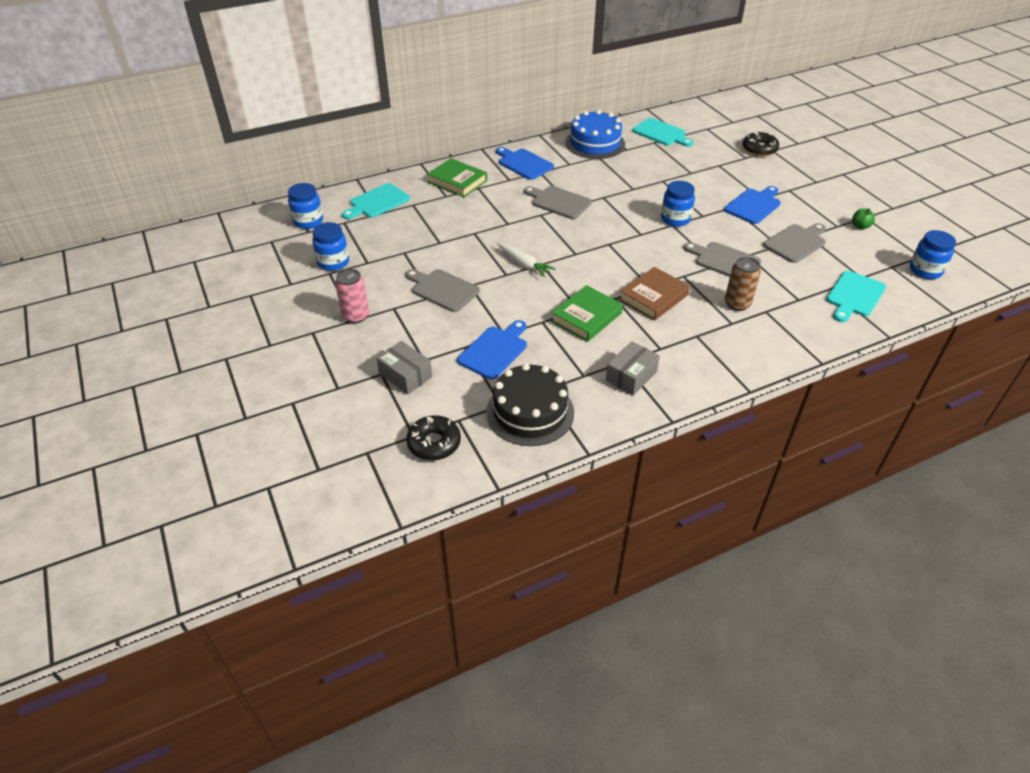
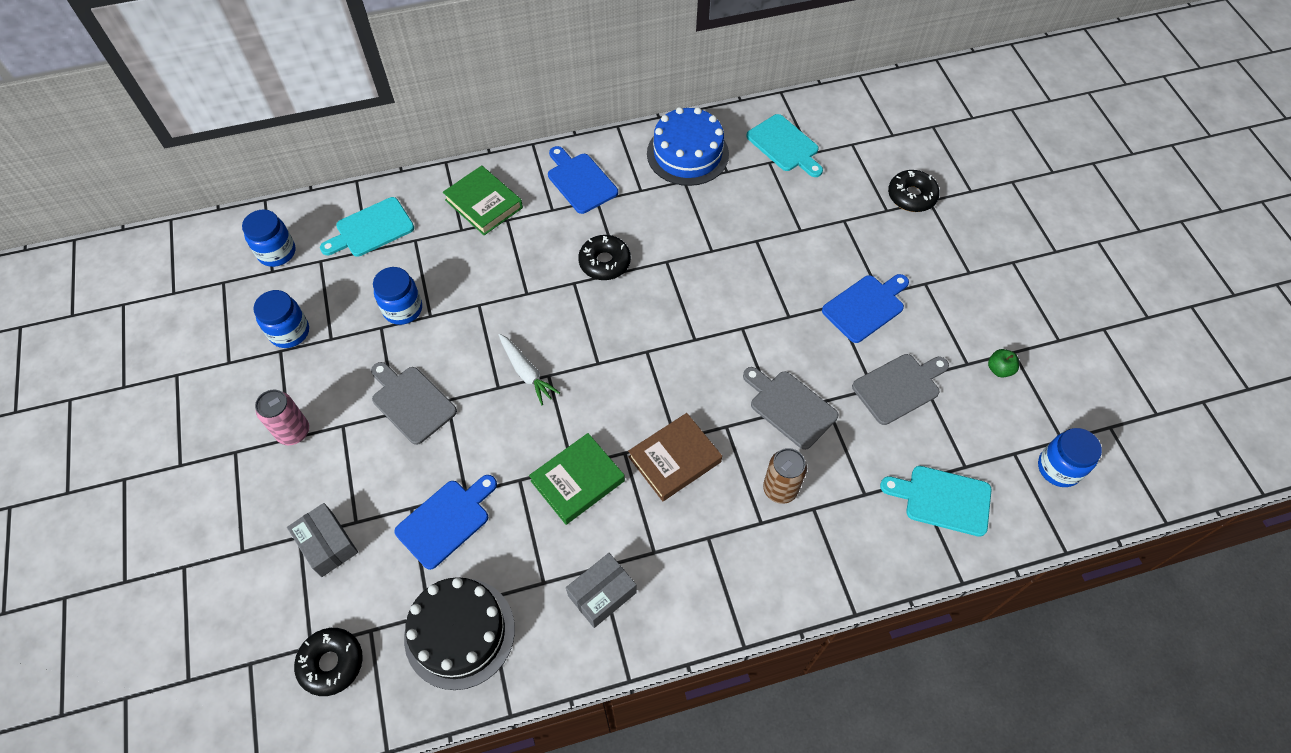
camera: 10 degrees right, 15 degrees up
grey cutting board [524,186,592,219] -> black donut [578,235,631,280]
blue jar [661,181,695,227] -> blue jar moved to [373,267,422,325]
turquoise cutting board [826,271,886,322] -> turquoise cutting board turned 60 degrees clockwise [880,466,991,537]

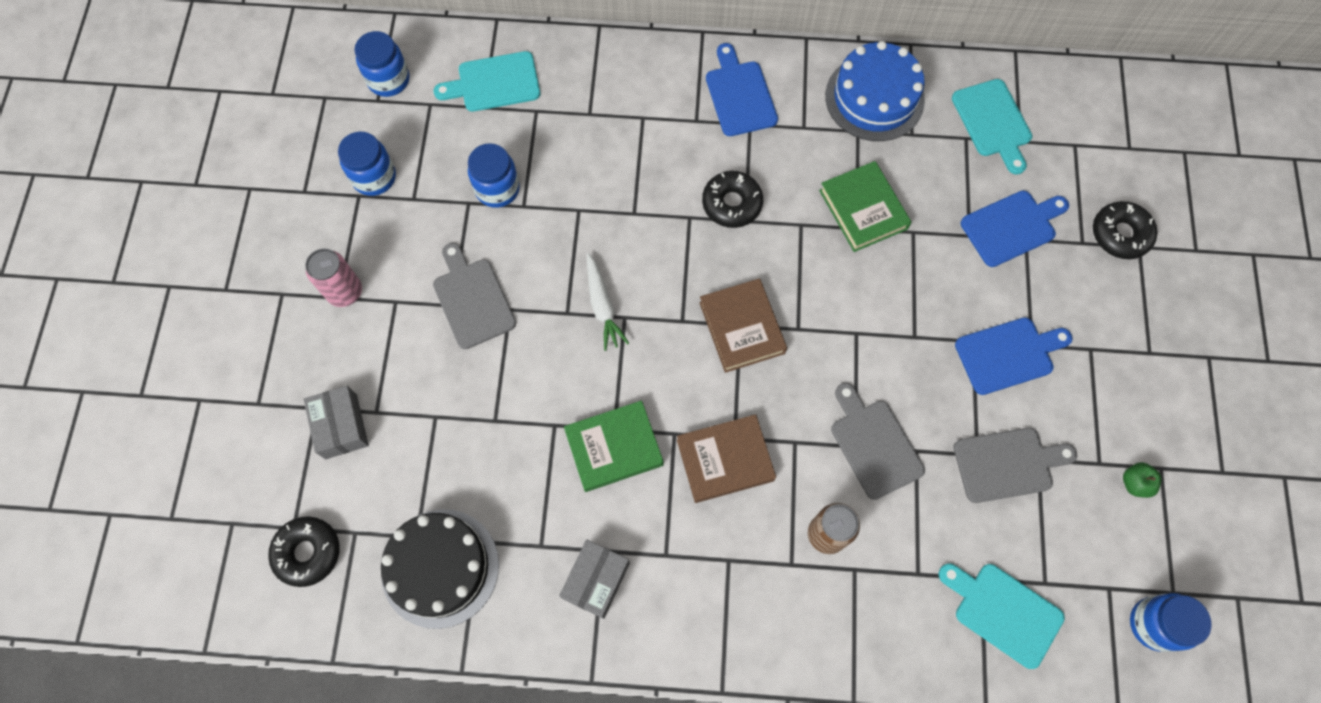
camera: 20 degrees right, 10 degrees up
blue cutting board [394,475,497,570] -> blue cutting board moved to [961,190,1069,267]
green book [443,165,523,235] -> green book moved to [819,161,912,252]
grey box [566,553,637,628] -> grey box turned 45 degrees counterclockwise [559,539,630,619]
none -> brown book [699,278,787,373]

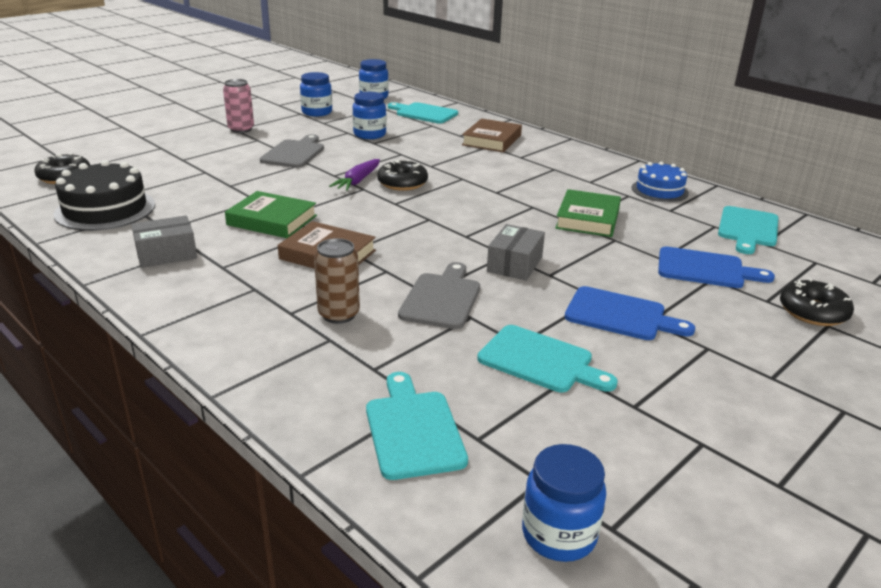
camera: 40 degrees right, 40 degrees down
grey box [304,386,369,459] -> grey box moved to [487,224,545,281]
white carrot [587,253,629,351] -> purple carrot [329,159,380,190]
brown book [699,278,787,373] -> brown book moved to [462,118,522,152]
black donut [702,171,763,228] -> black donut moved to [377,160,428,191]
blue cutting board [706,43,778,136] -> none
blue cake [825,41,925,141] -> blue cake [631,161,689,202], size x0.65
grey cutting board [953,428,1077,503] -> turquoise cutting board [477,325,618,392]
green apple [1123,462,1162,498] -> none

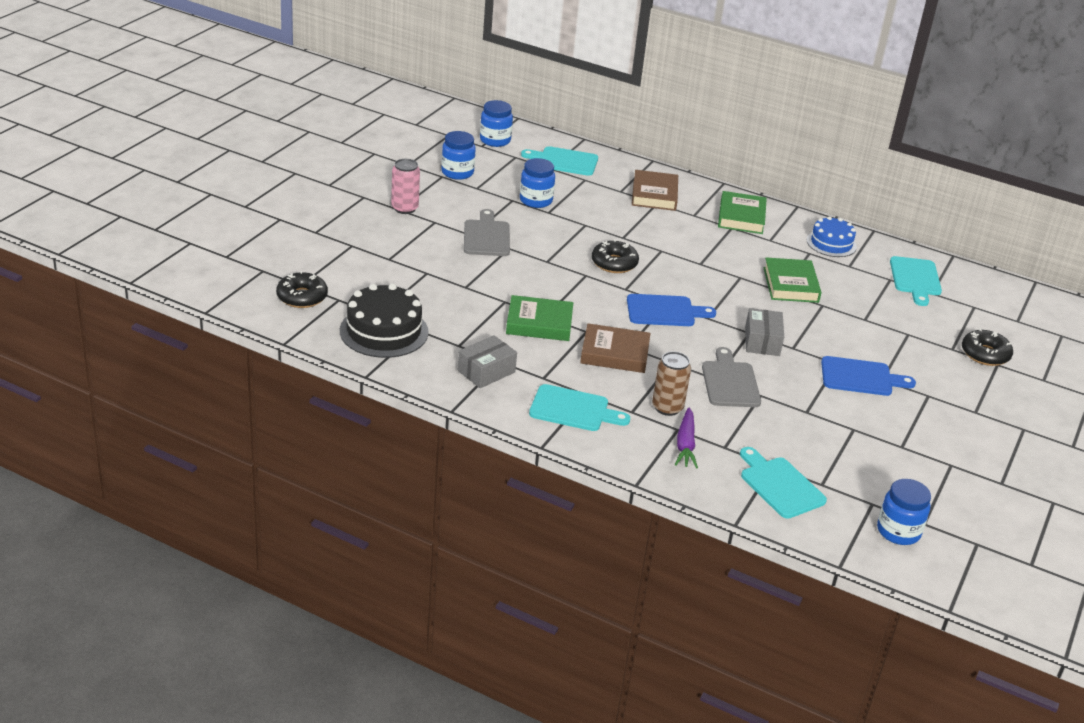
camera: 20 degrees left, 5 degrees up
purple carrot [329,159,380,190] -> purple carrot moved to [675,407,698,468]
turquoise cutting board [477,325,618,392] -> turquoise cutting board moved to [529,384,630,431]
blue cutting board [658,247,775,288] -> blue cutting board moved to [627,294,716,326]
none -> green book [718,191,767,234]

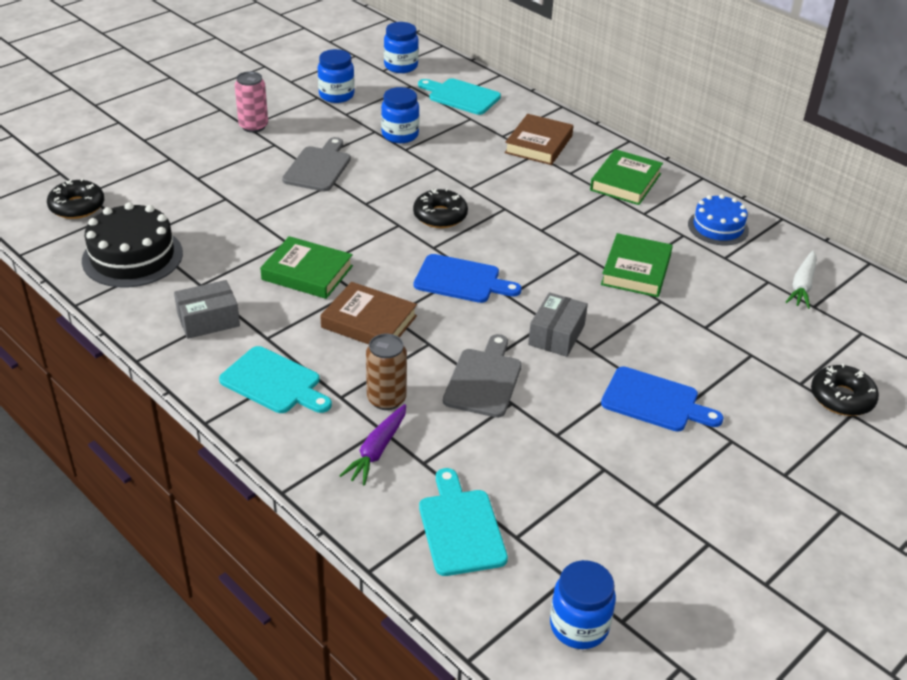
camera: 20 degrees right, 5 degrees up
turquoise cutting board [890,256,942,306] -> white carrot [786,250,817,309]

